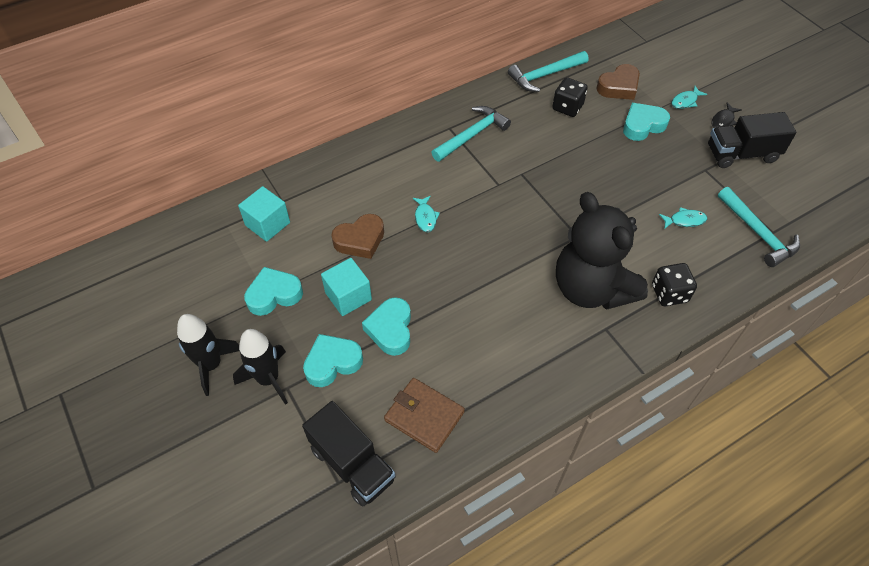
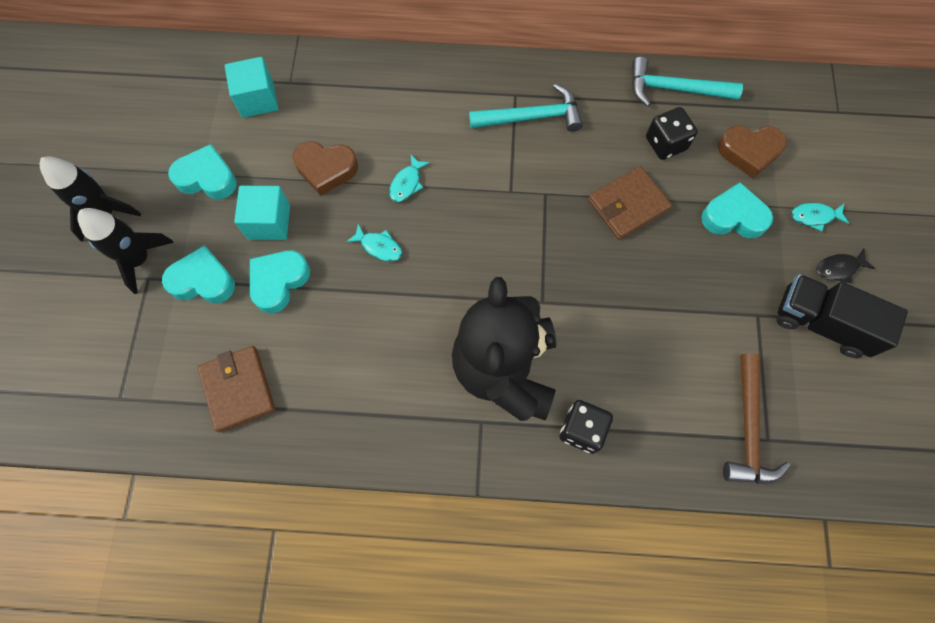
camera: 35 degrees right, 15 degrees up
black truck [302,401,396,507] -> none
turquoise fish [659,207,707,229] -> turquoise fish moved to [346,224,403,262]
turquoise hammer [718,187,800,267] -> brown hammer [723,353,790,484]
none -> brown wallet [588,166,672,240]

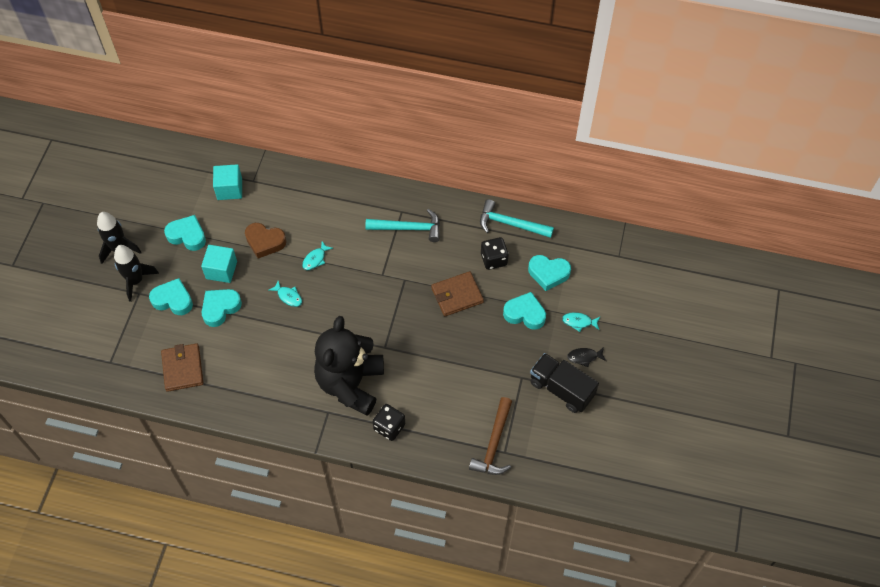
camera: 10 degrees right, 10 degrees down
brown heart [718,125,787,178] -> turquoise heart [528,255,571,291]

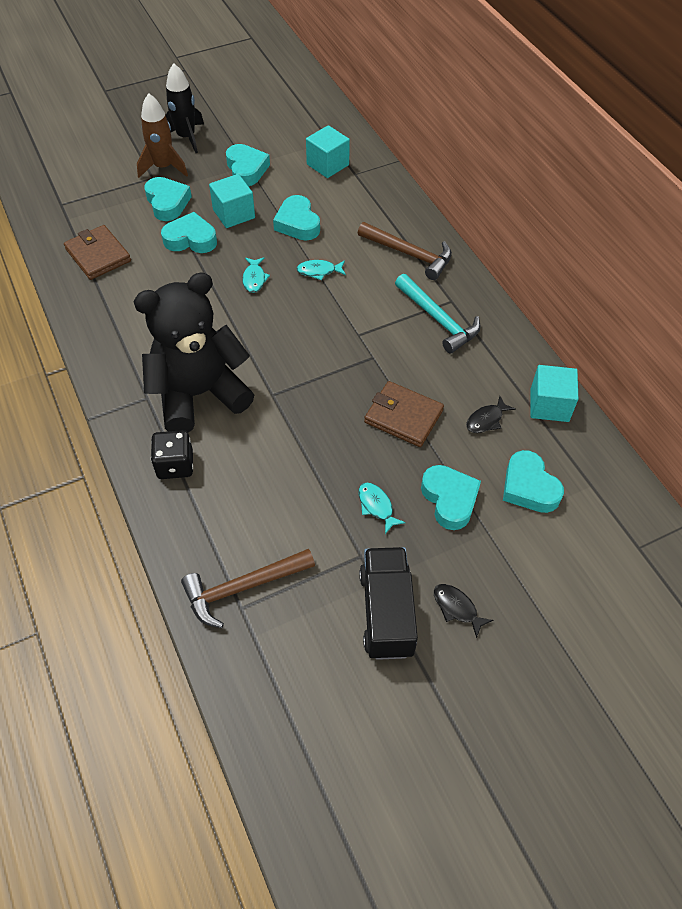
camera: 50 degrees right, 5 degrees down
black rocket [114,245,159,302] -> brown rocket [137,93,188,178]
brown wallet [161,343,203,392] -> brown wallet turned 75 degrees counterclockwise [64,225,131,280]
brown heart [245,223,287,259] -> turquoise heart [273,195,320,241]
turquoise hammer [480,199,554,238] -> turquoise cube [530,365,578,422]
black dice [481,237,508,270] -> black fish [466,396,516,433]
turquoise fish [562,312,600,332] -> turquoise fish moved to [358,483,405,534]
none -> brown hammer [358,222,452,280]

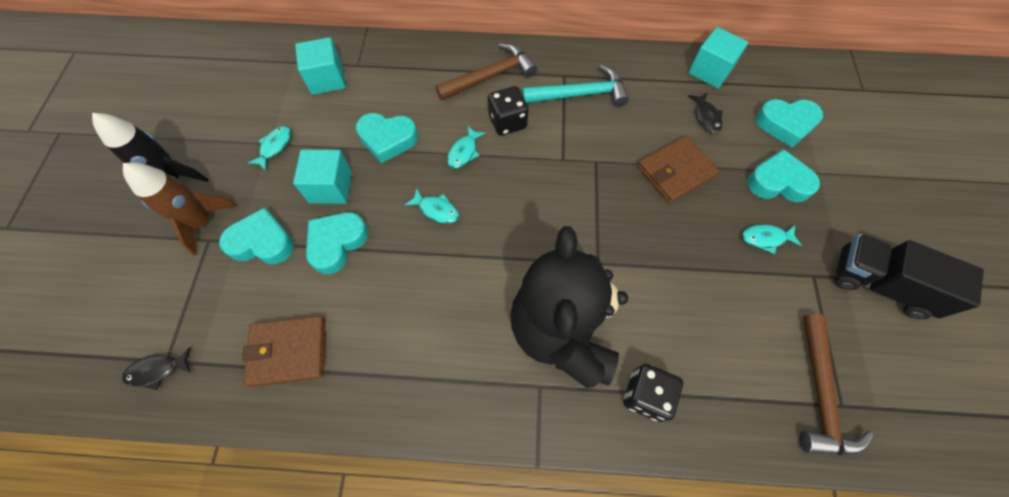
camera: 60 degrees left, 10 degrees up
turquoise heart [226,144,270,186] -> turquoise fish [248,126,291,171]
black fish [434,584,493,638] -> black fish moved to [122,347,191,390]
none -> black dice [488,86,528,136]

